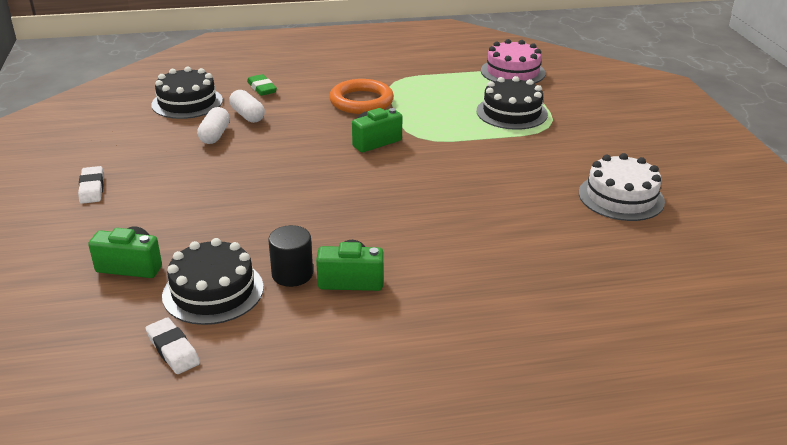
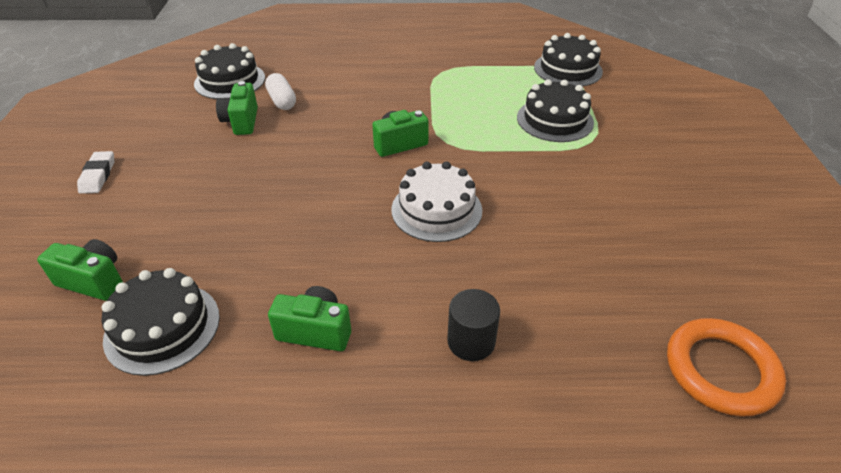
camera: 10 degrees right, 10 degrees up
white eraser [146,318,200,374] -> none
white capsule [197,107,230,144] -> green camera [216,81,258,135]
green eraser [247,74,277,96] -> none
black cylinder [268,225,313,287] -> black cylinder moved to [447,289,500,361]
orange ring [329,79,394,114] -> orange ring moved to [667,318,786,417]
pink cake [481,39,545,84] -> black cake [534,33,603,86]
white cake [579,153,665,221] -> white cake moved to [391,161,482,242]

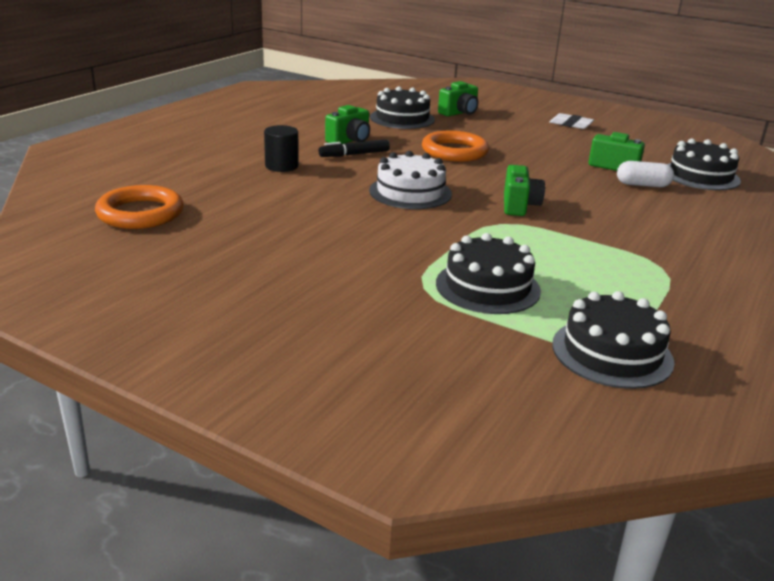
camera: 120 degrees right, 15 degrees down
none -> black marker [319,139,390,157]
none -> orange ring [422,131,489,162]

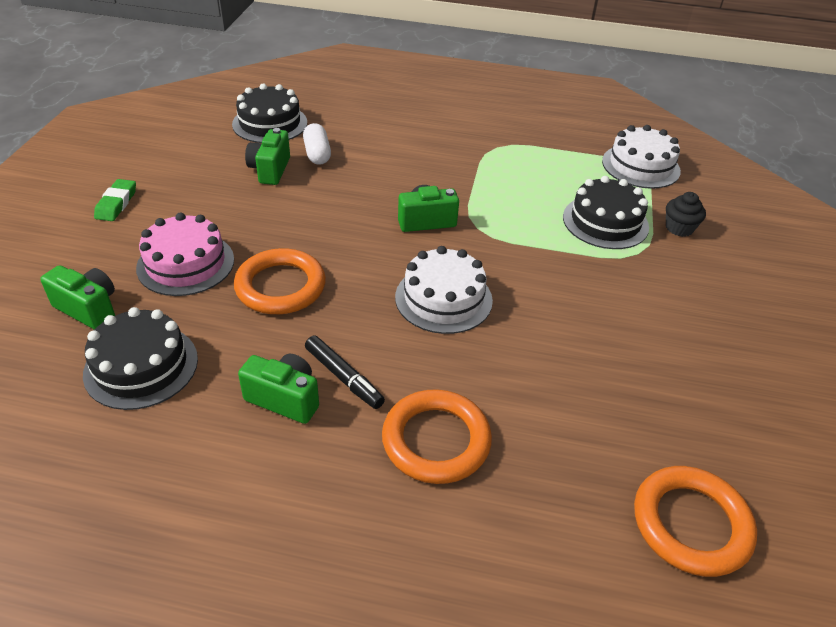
camera: 110 degrees left, 15 degrees up
black cylinder [264,125,299,172] -> orange ring [382,389,492,484]
white eraser [549,113,594,129] -> green eraser [94,179,136,221]
black cake [552,291,674,389] -> white cake [602,125,681,189]
none -> pink cake [136,213,234,296]
none -> black cupcake [666,192,706,237]

